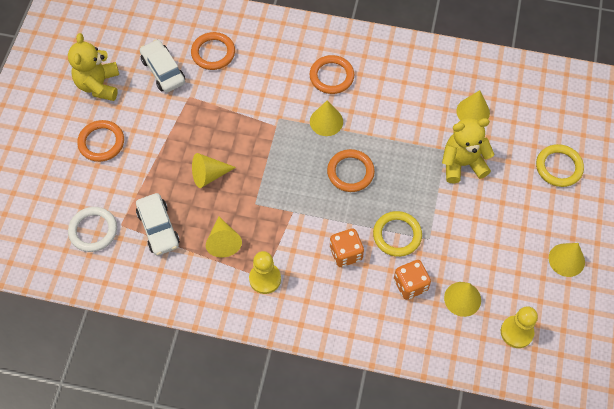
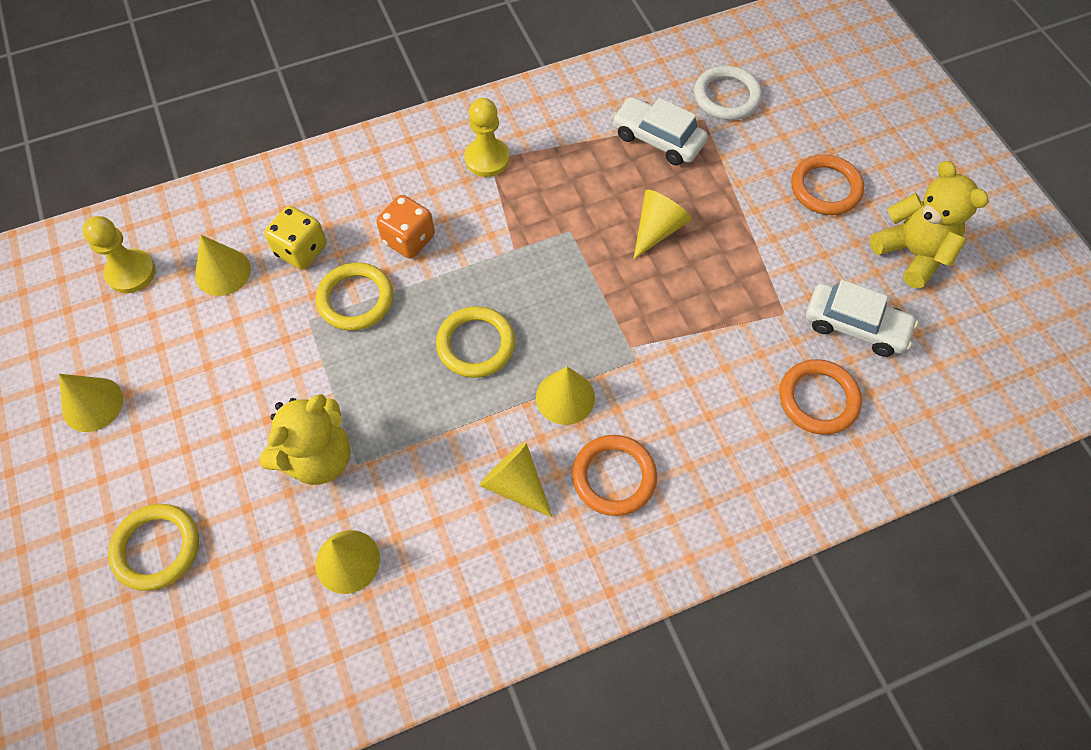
camera: 145 degrees right, 0 degrees up
yellow cone [206,217,242,257] -> yellow cone moved to [479,442,553,518]
orange ring [327,149,375,192] -> yellow ring [436,306,515,378]
orange dice [394,260,431,300] -> yellow dice [264,206,327,269]

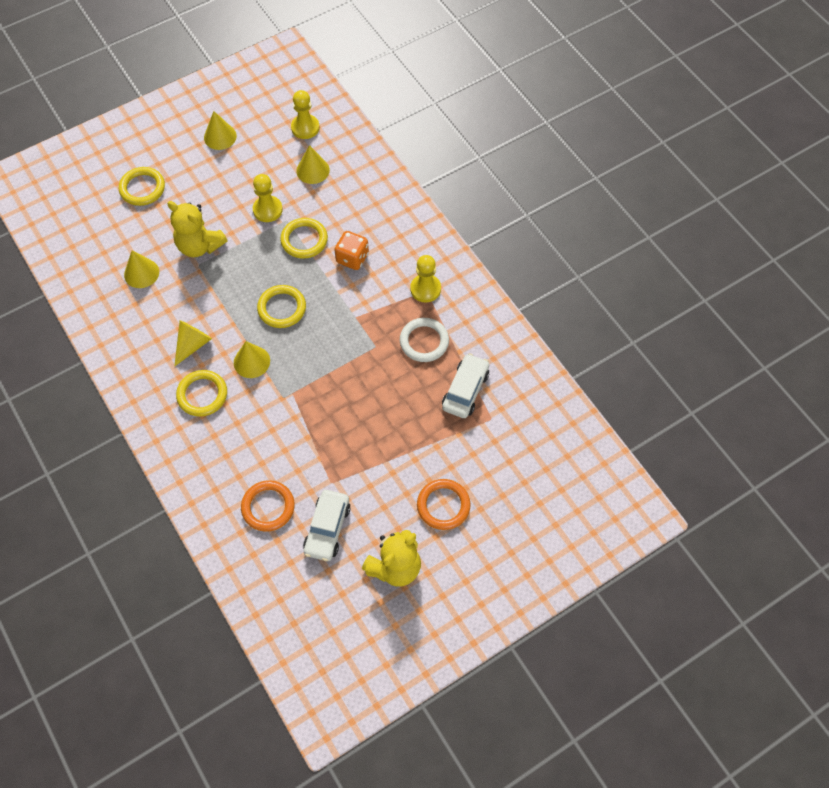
camera: 80 degrees right, 0 degrees up
yellow dice [264,206,327,269] -> none
orange ring [572,435,657,516] -> yellow ring [176,370,227,417]
yellow cone [634,190,692,259] -> none
white ring [694,65,762,120] -> white ring moved to [400,318,449,362]
none -> yellow pawn [253,174,283,222]

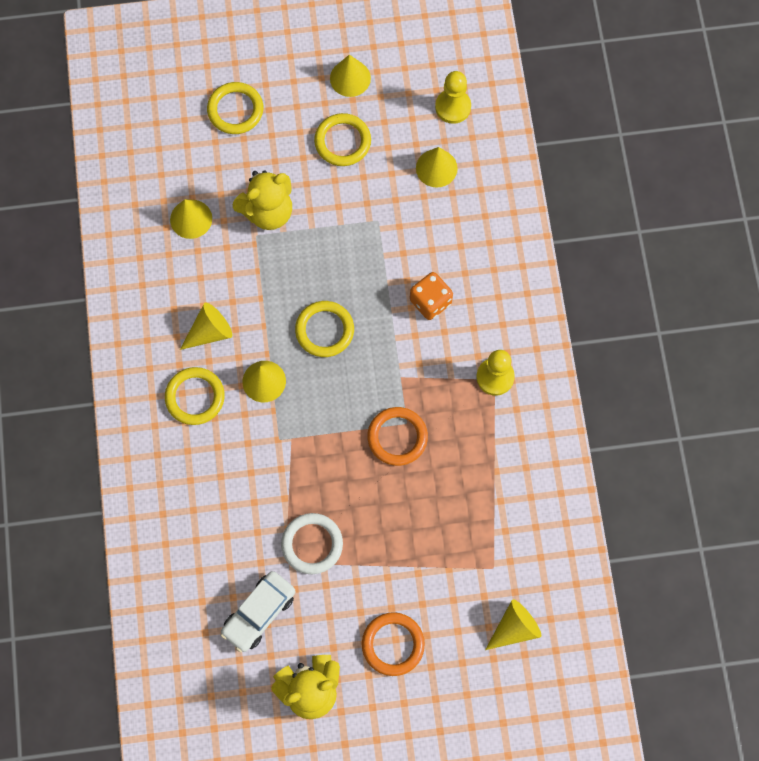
camera: 25 degrees right, 10 degrees up
yellow teddy bear [167,201,228,257] -> yellow teddy bear turned 90 degrees counterclockwise [233,170,292,230]
orange ring [241,480,295,532] -> orange ring moved to [367,407,428,466]
yellow pawn [253,174,283,222] -> none
yellow ring [280,218,328,258] -> yellow ring moved to [314,113,371,166]
white ring [400,318,449,362] -> white ring moved to [281,513,343,574]
white car [442,353,489,418] -> none
none -> yellow cone [485,599,541,650]

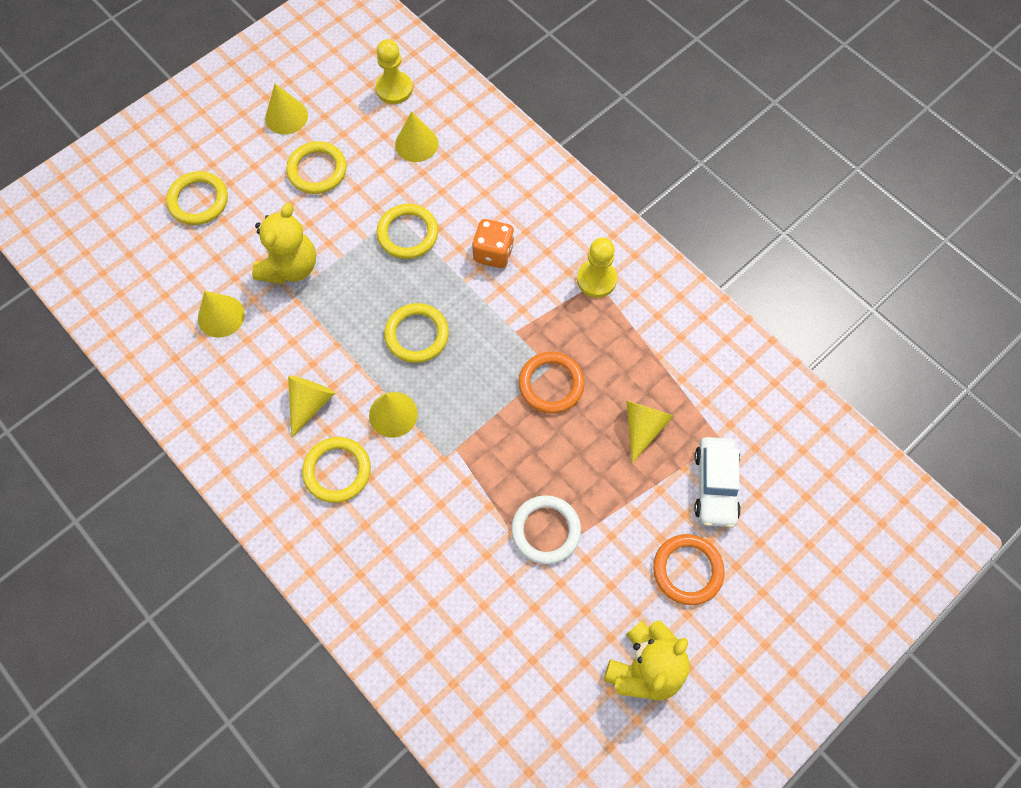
camera: 35 degrees left, 5 degrees down
white car [221,571,295,653] -> white car moved to [694,437,741,528]
yellow cone [485,599,541,650] -> yellow cone moved to [626,401,674,463]
none -> yellow ring [377,204,438,259]

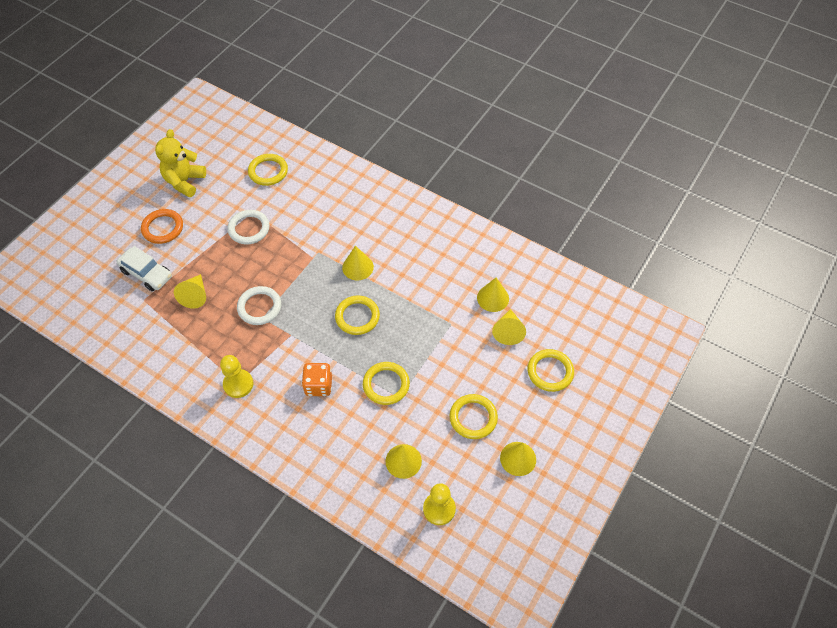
camera: 165 degrees right, 10 degrees down
yellow teddy bear [252,203,316,284] -> none
yellow cone [288,376,335,437] -> yellow cone moved to [492,309,526,345]
yellow ring [302,437,371,503] -> yellow ring moved to [248,154,288,186]
orange ring [519,352,585,414] -> white ring [237,286,281,325]
white car [694,437,741,528] -> white car turned 135 degrees clockwise [116,246,172,291]

